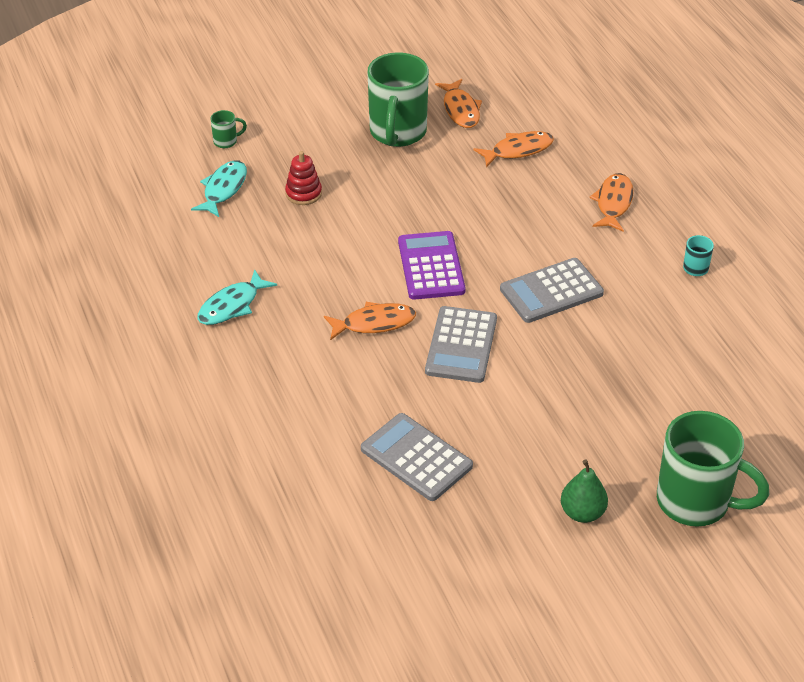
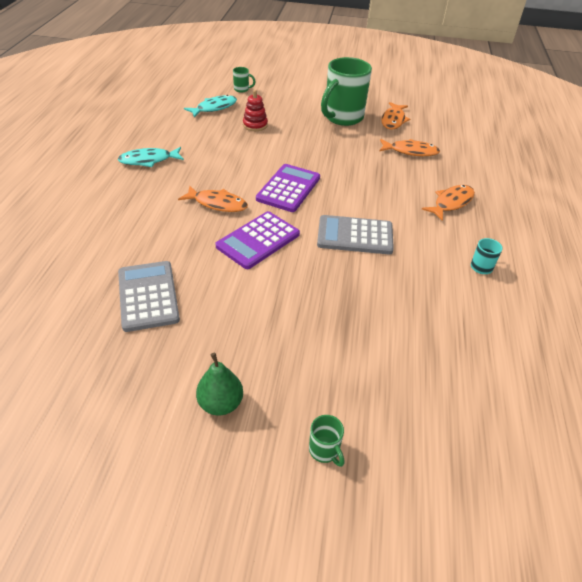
camera: 30 degrees right, 0 degrees up
grey calculator [425,306,497,383] -> purple calculator [215,211,300,269]
green mug [657,411,769,527] -> green mug [309,415,344,467], size x0.41

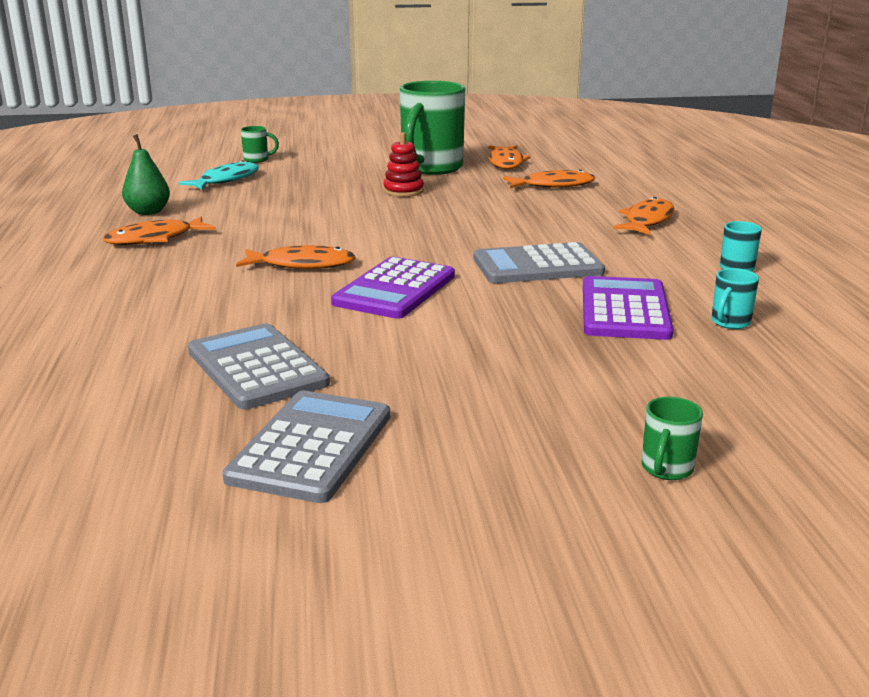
camera: 15 degrees left, 20 degrees down
turquoise fish [118,147,184,167] -> orange fish [103,216,216,245]
green pear [196,353,243,415] -> green pear moved to [122,134,170,215]
red stacking toy [243,90,268,131] -> red stacking toy moved to [383,132,424,197]
purple calculator [256,164,320,212] -> purple calculator moved to [583,276,673,340]
green mug [309,415,344,467] -> green mug turned 75 degrees clockwise [642,397,703,480]
none -> grey calculator [222,391,390,503]
none -> turquoise mug [711,268,759,329]

